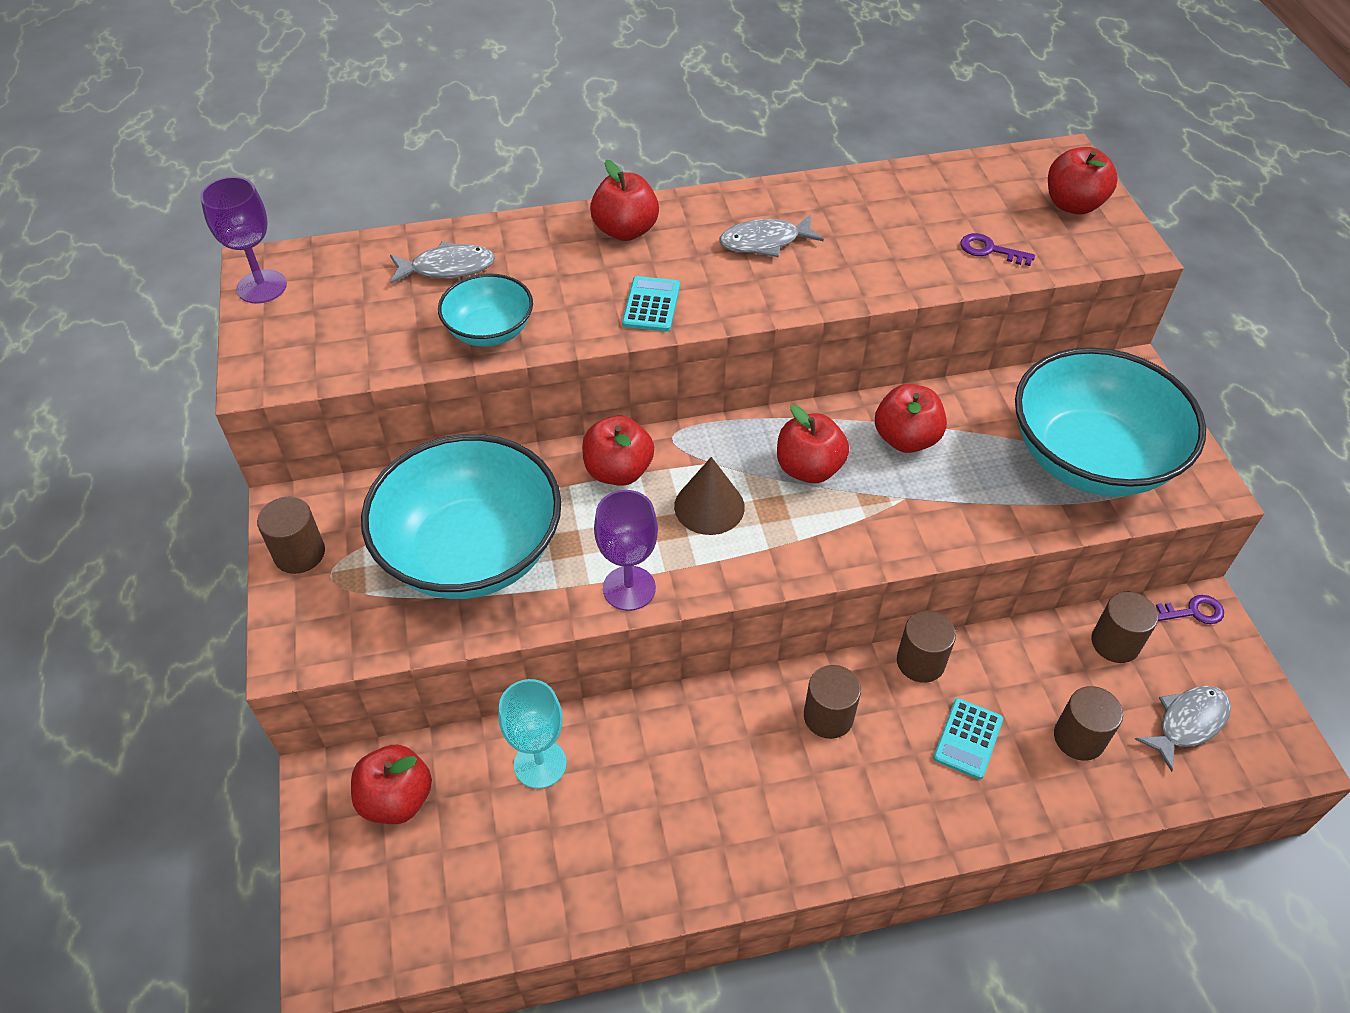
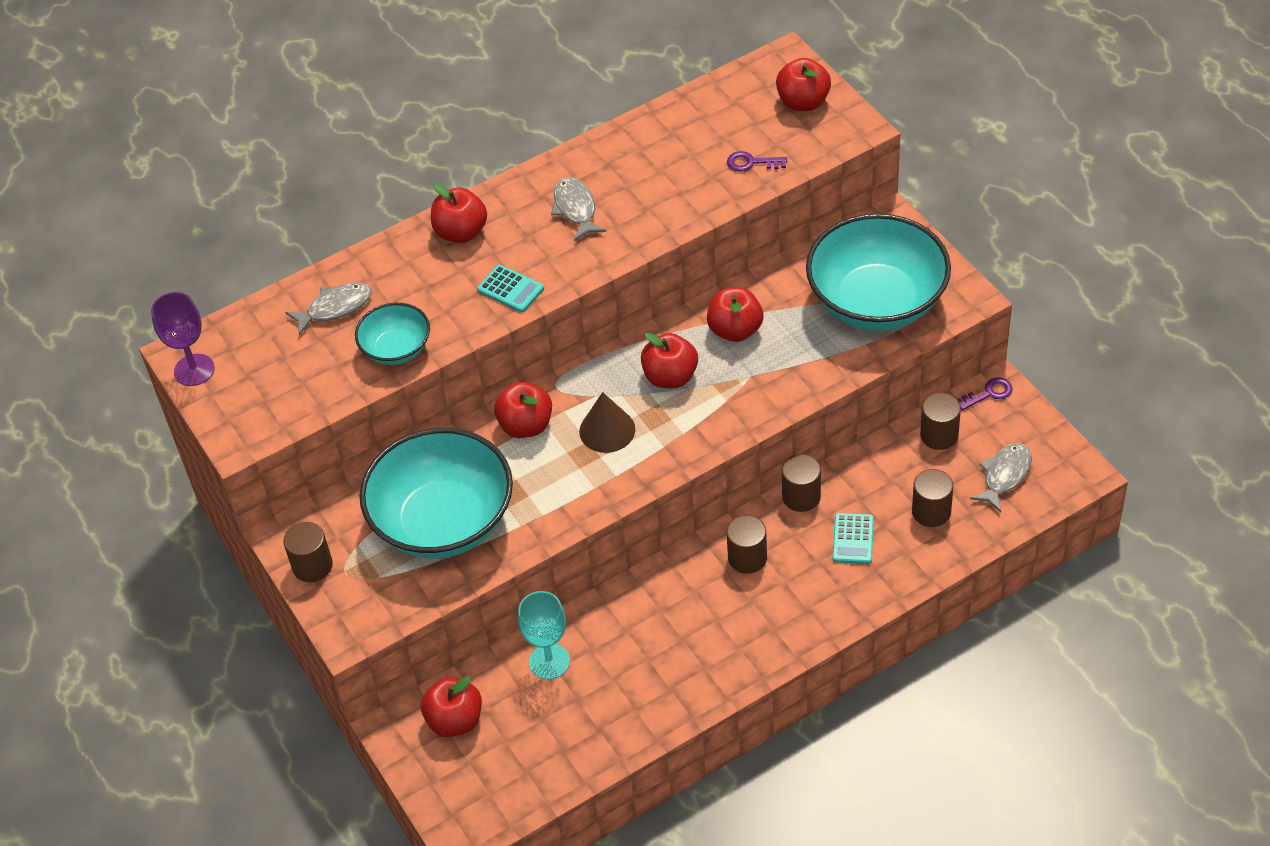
camera: 15 degrees left, 0 degrees up
purple goblet [594,490,658,611] -> none
turquoise calculator [622,276,680,332] -> turquoise calculator turned 135 degrees clockwise [477,265,544,312]
grey fish [719,214,824,257] -> grey fish turned 105 degrees clockwise [551,177,606,241]

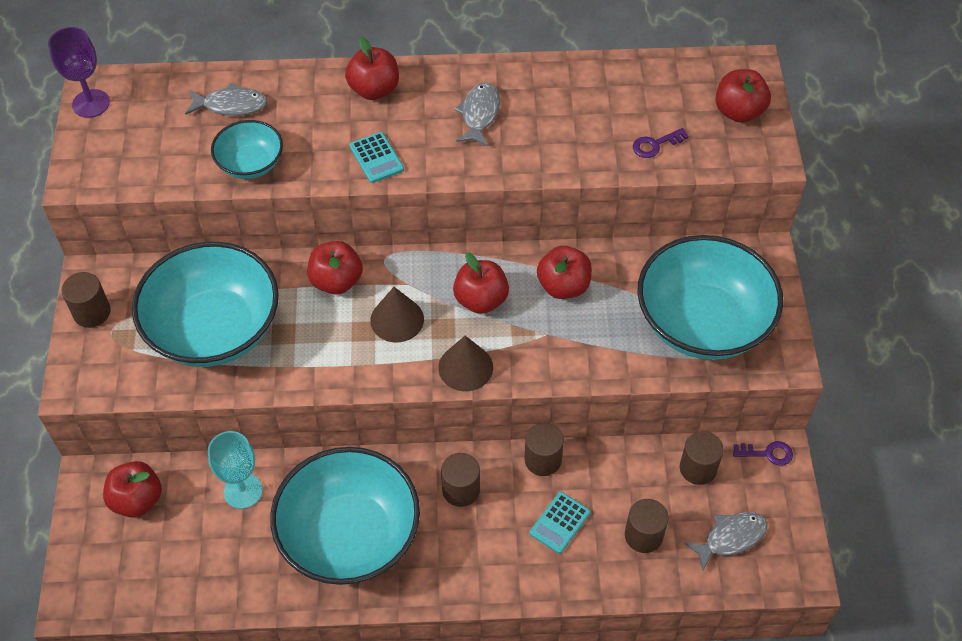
camera: 25 degrees right, 5 degrees up
purple key [727,151,787,172] -> purple key turned 60 degrees counterclockwise [633,128,689,158]
none -> turquoise bowl [270,447,420,585]
none -> brown cone [438,336,493,391]

